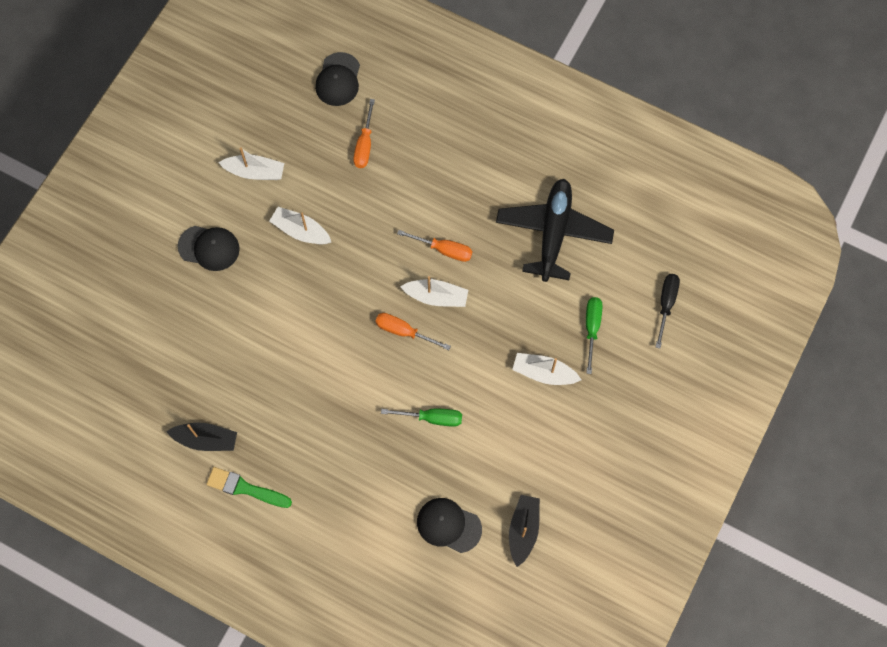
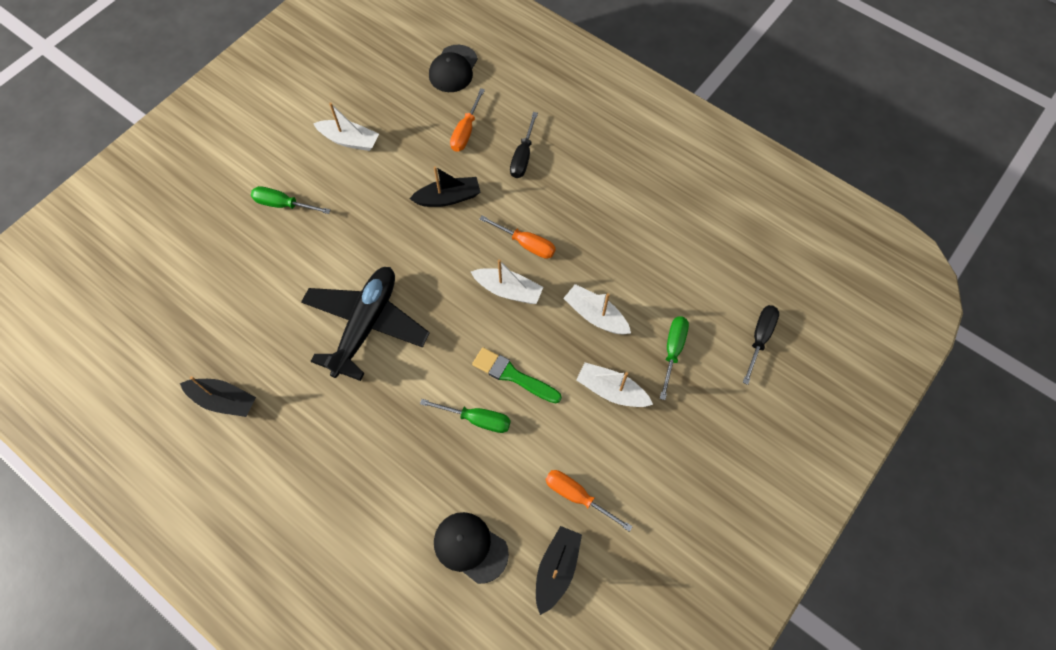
camera: 10 degrees right, 5 degrees down
black cap [178,226,240,271] -> green screwdriver [251,186,331,214]
green brush [206,467,292,508] -> green brush moved to [472,347,562,403]
white boat [269,207,331,245] -> white boat moved to [563,284,631,334]
orange screwdriver [375,313,451,350] -> orange screwdriver moved to [546,470,633,532]
black plane [496,179,614,282] -> black plane moved to [301,267,430,381]
none -> black boat [409,166,480,207]
none -> black screwdriver [510,112,538,178]

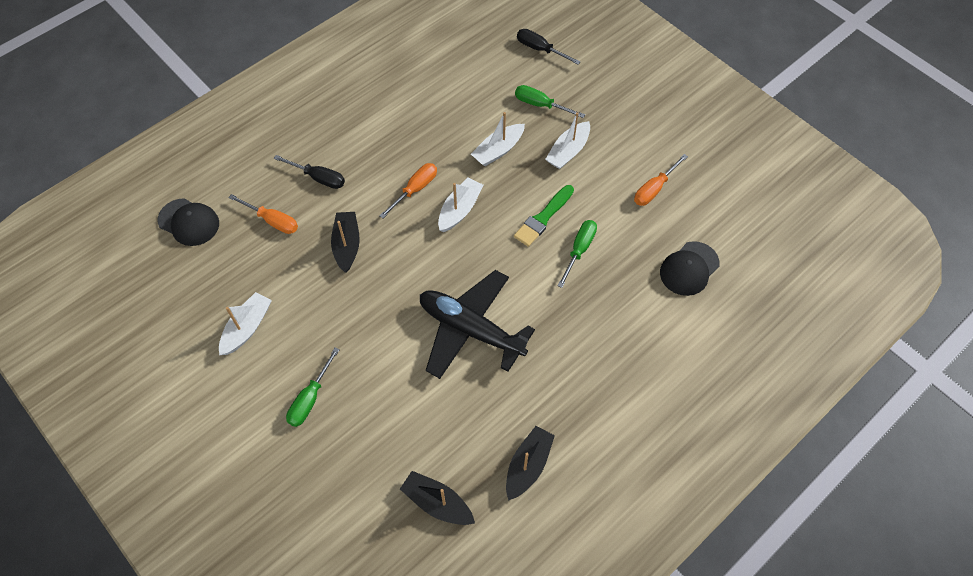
camera: 80 degrees left, 5 degrees down
black boat [536,526,582,615] -> black boat moved to [400,471,475,525]

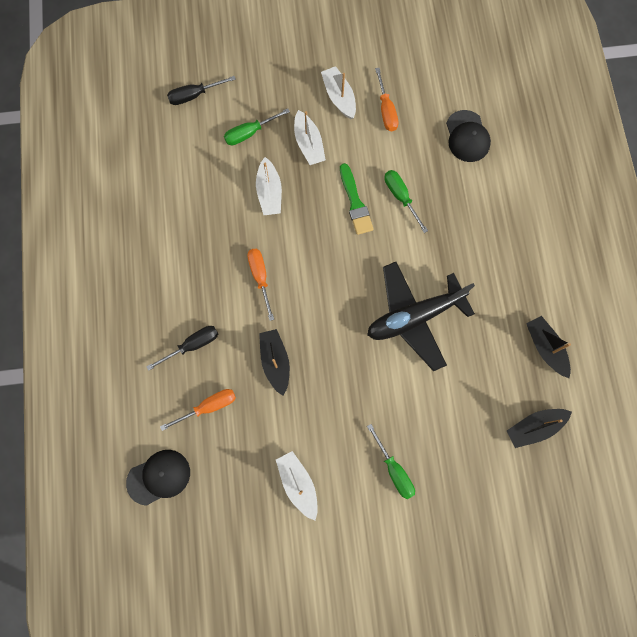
camera: 55 degrees left, 15 degrees up
black boat [331,212,360,273] -> black boat turned 45 degrees clockwise [259,329,290,396]
white boat [438,177,483,232] -> white boat moved to [321,66,356,119]

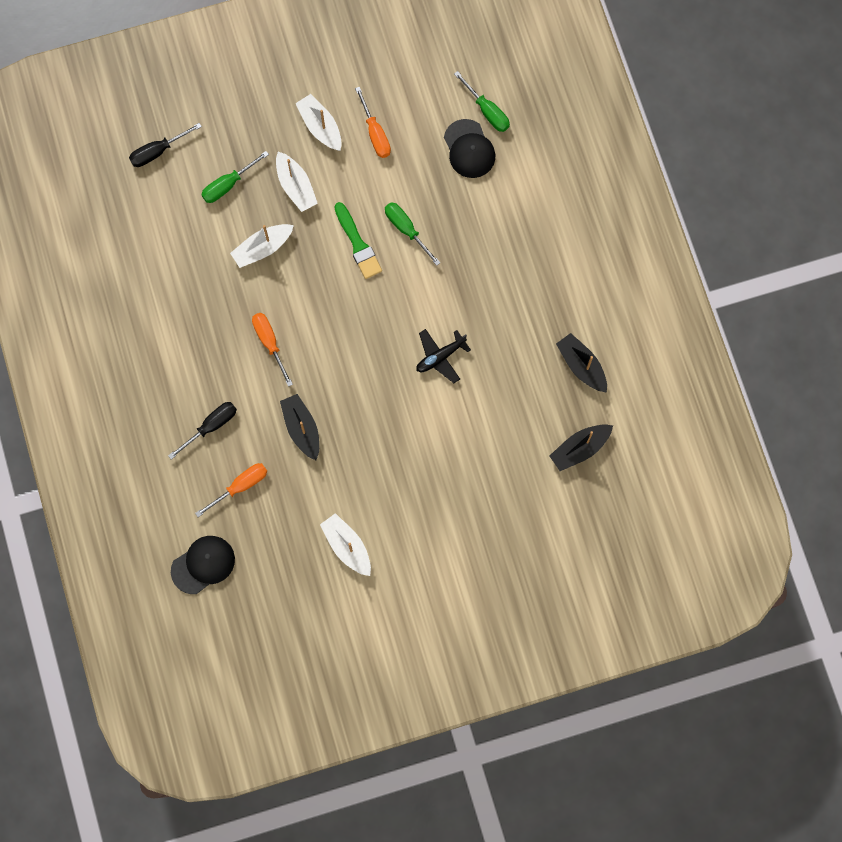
camera: 10 degrees left, 0 degrees up
white boat [256,157,282,215] -> white boat turned 75 degrees clockwise [230,224,294,268]
black plane [367,262,475,371] -> black plane [416,329,471,383], size x0.51
green screwdriver [367,424,415,499] -> green screwdriver moved to [454,71,510,132]

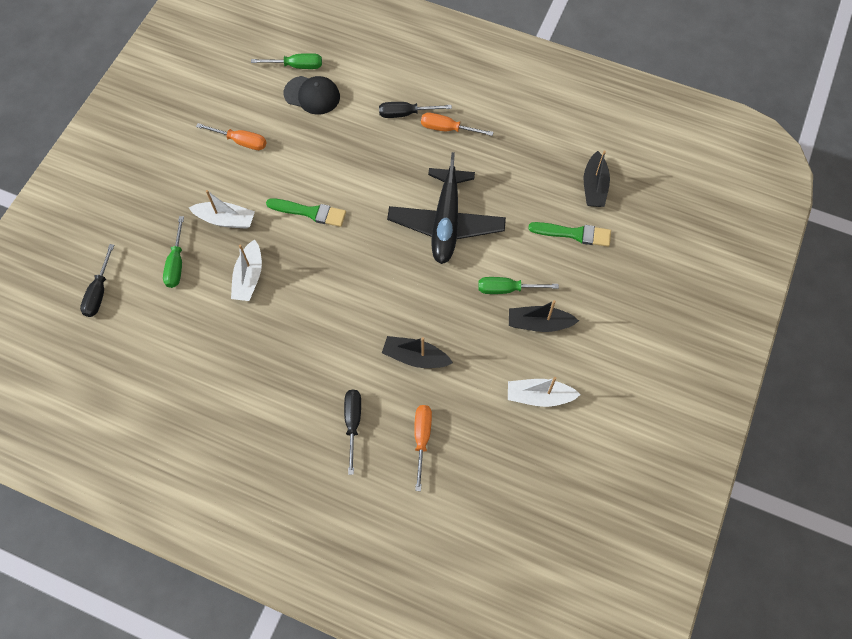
camera: 50 degrees left, 10 degrees down
black cap [171,536,235,594] -> none
orange screwdriver [252,313,293,387] -> orange screwdriver moved to [421,113,494,136]
white boat [295,94,342,151] -> none
green screwdriver [385,202,441,266] -> green screwdriver moved to [478,277,559,294]
black plane [416,329,471,383] -> black plane [387,152,506,264], size x1.96
black boat [556,333,607,393] -> black boat moved to [509,300,579,332]
none -> black screwdriver [379,102,452,118]
none -> green brush [528,222,611,247]

